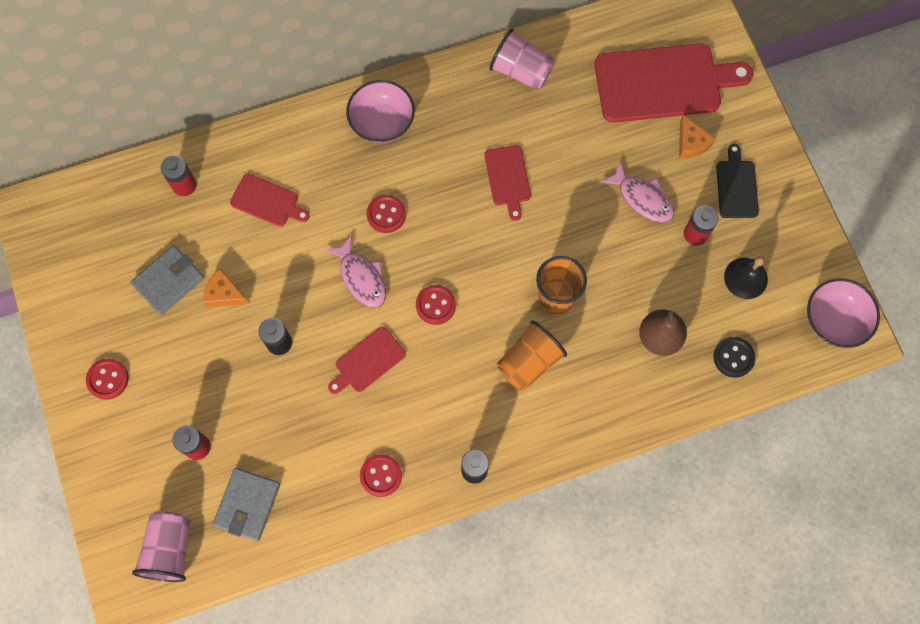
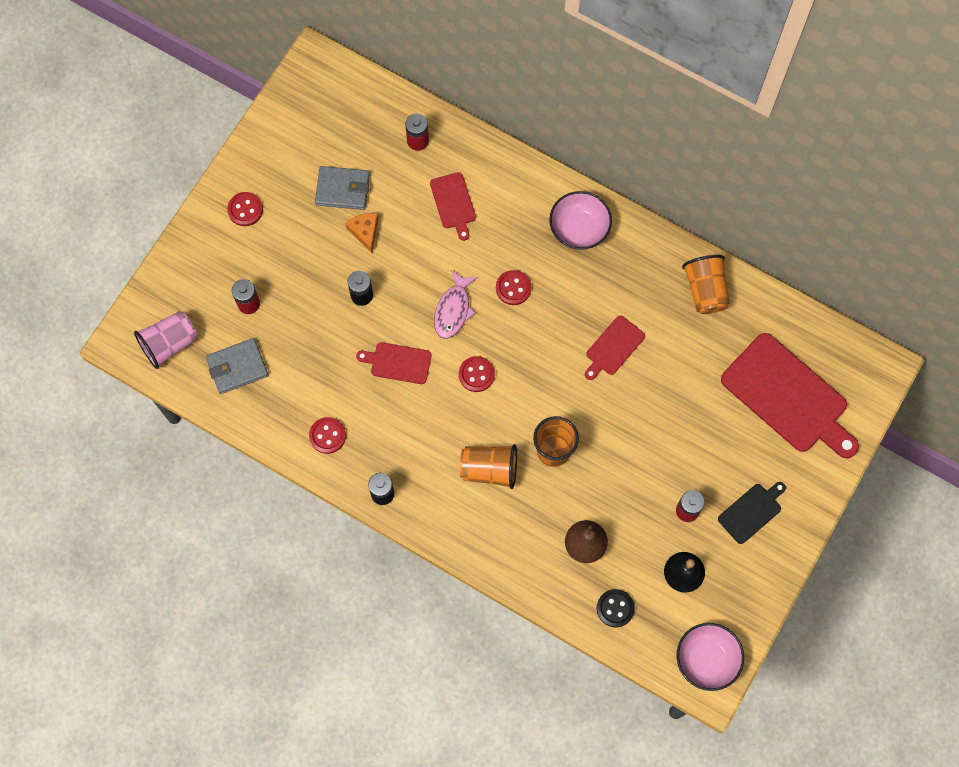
camera: 50 degrees right, 0 degrees up
pink cup [490,29,555,90] -> orange cup [682,255,730,314]
pink fish [601,162,674,223] -> none
orange cheese [679,115,716,159] -> none

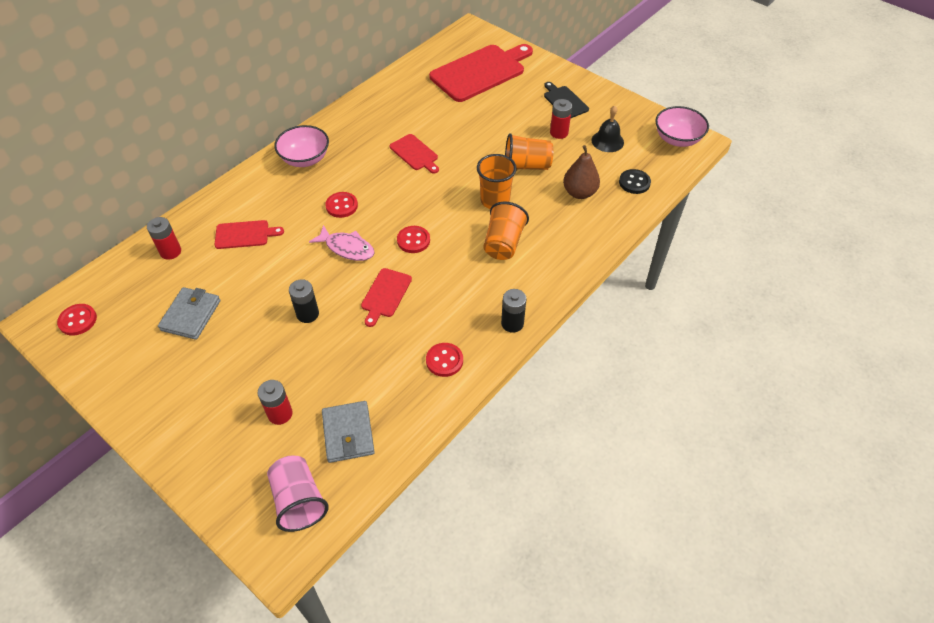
camera: 80 degrees left, 20 degrees down
red button [227,192,263,226] -> red button moved to [57,304,97,336]
orange cheese [345,213,378,253] -> none
orange cup [682,255,730,314] -> orange cup moved to [505,133,554,170]

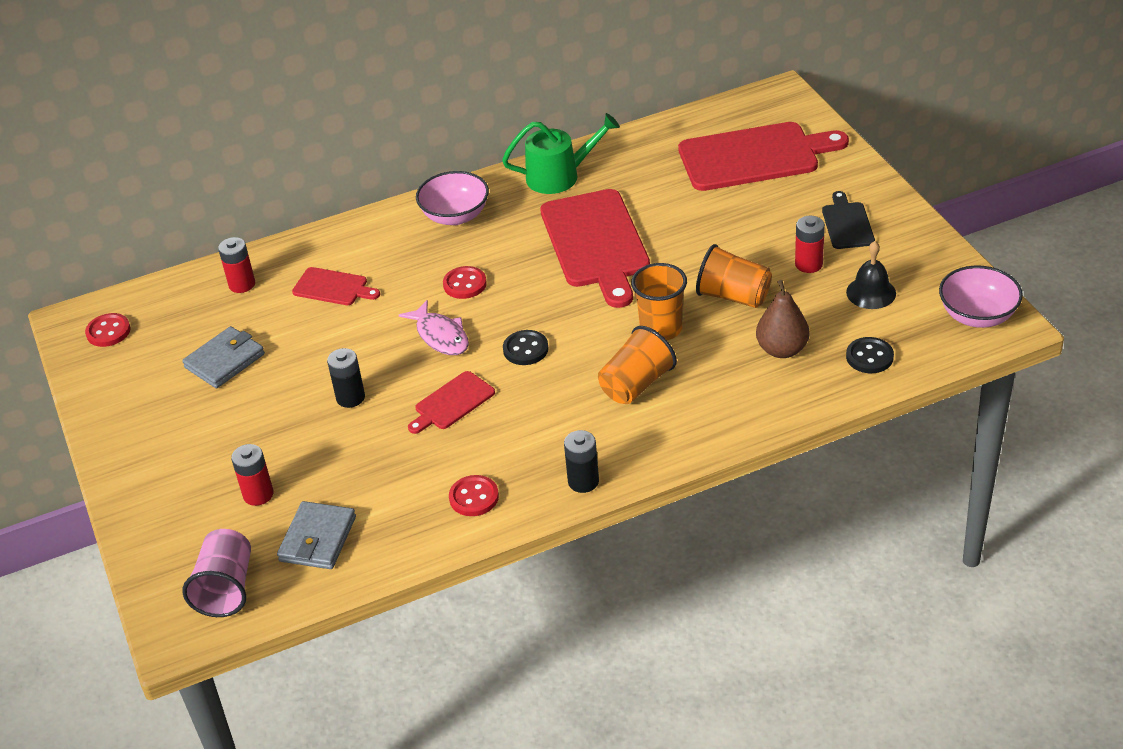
camera: 30 degrees right, 10 degrees down
red cutting board [389,134,439,174] -> red cutting board [540,189,650,308], size x2.02
red button [397,226,430,253] -> black button [503,330,549,365]
none -> green watering can [502,113,620,194]

